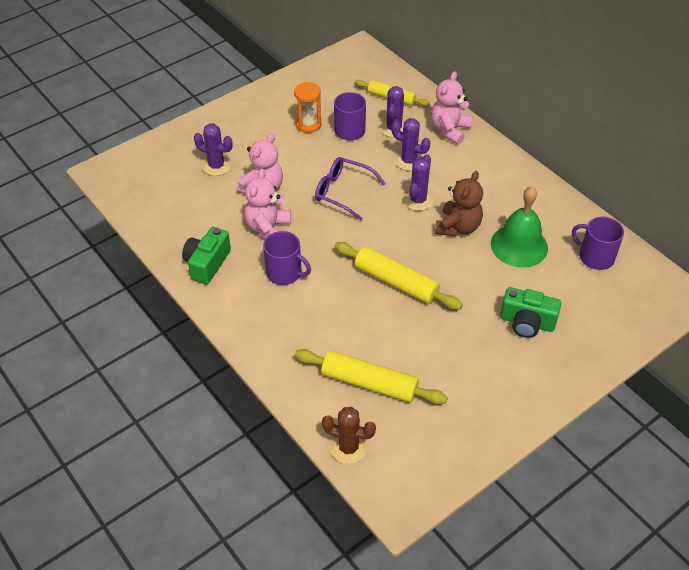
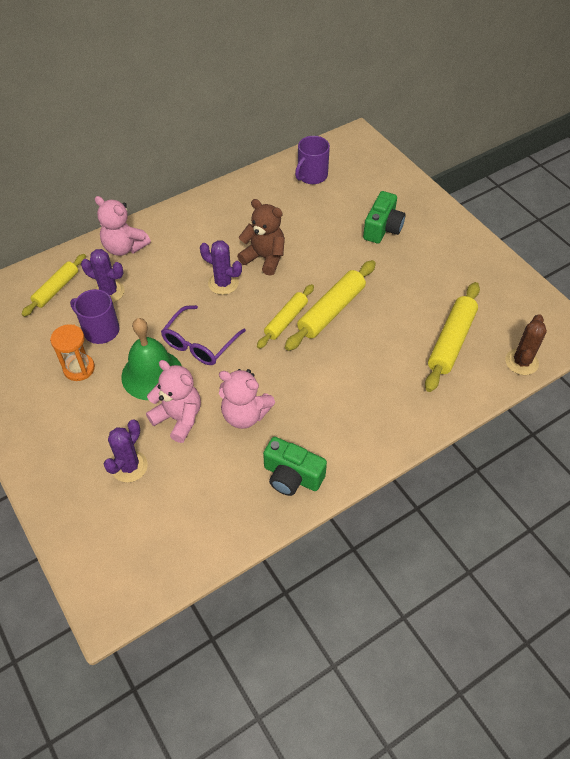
camera: 85 degrees left, 5 degrees up
purple mug [263,231,311,285] -> none
purple cactus [391,118,430,171] -> none
green bell [491,186,548,267] -> green bell moved to [121,318,182,400]
none -> yellow rolling pin [257,284,314,349]

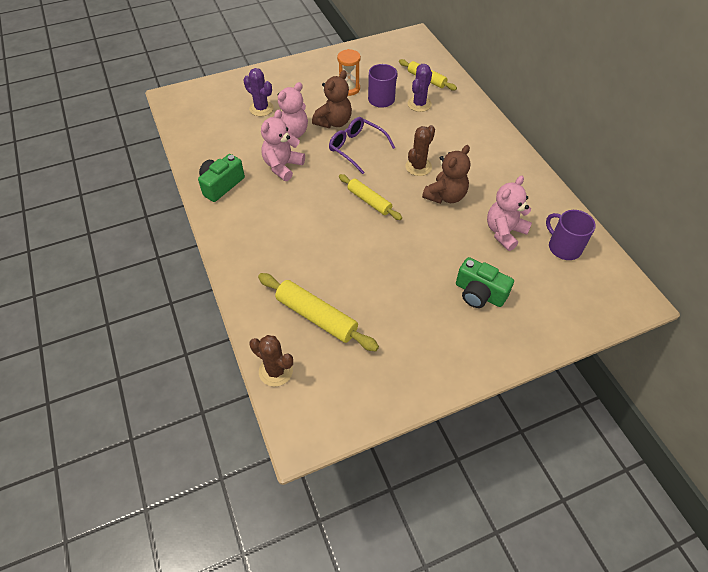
camera: 100 degrees right, 0 degrees up
pink teddy bear [95,196,151,256] -> pink teddy bear moved to [487,176,532,251]
green bell [121,318,182,400] -> brown teddy bear [312,70,352,128]
purple cactus [200,240,242,295] -> brown cactus [405,125,435,176]
yellow rolling pin [285,260,376,351] -> none

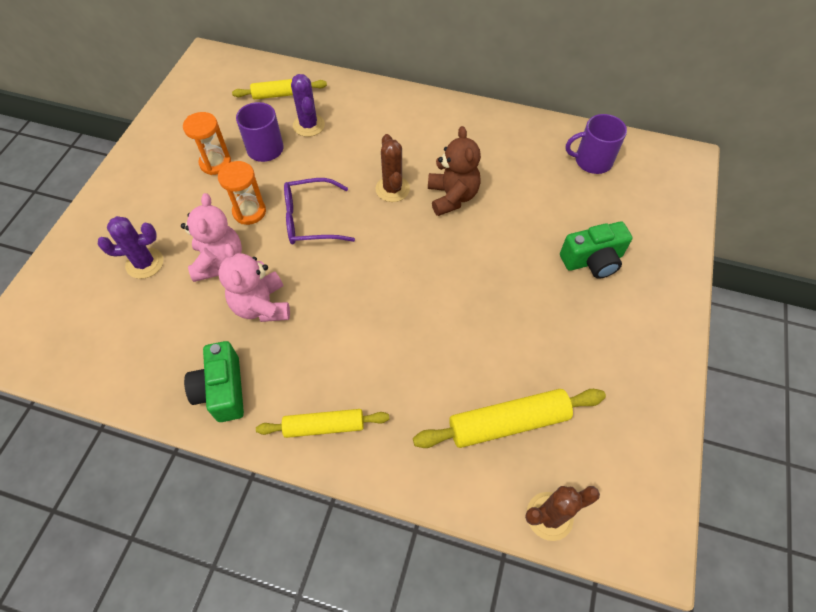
camera: 50 degrees left, 5 degrees up
brown teddy bear [312,70,352,128] -> orange hourglass [218,161,266,225]
yellow rolling pin [339,174,402,220] -> yellow rolling pin moved to [256,409,389,438]
pink teddy bear [487,176,532,251] -> none

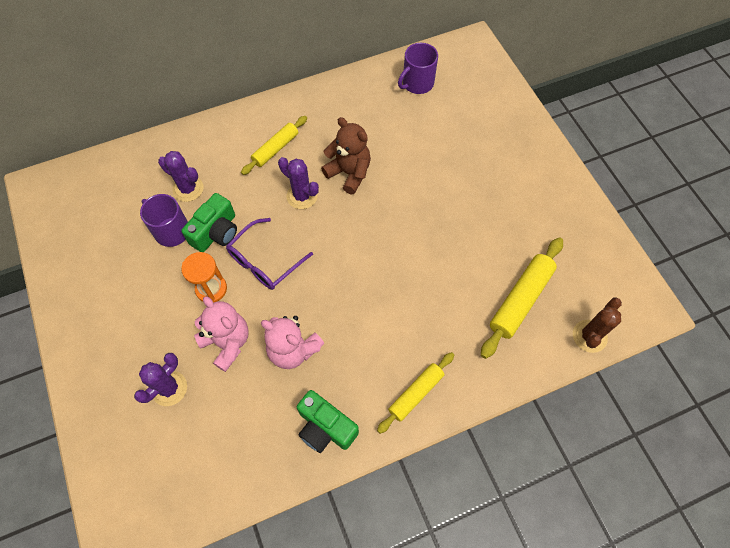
camera: 40 degrees left, 5 degrees up
orange hourglass [183,112,231,175] -> none
yellow rolling pin [232,79,327,100] -> yellow rolling pin moved to [241,116,307,175]
brown cactus [376,134,410,202] -> purple cactus [278,157,319,209]
green camera [560,221,632,279] -> green camera moved to [181,193,237,252]

